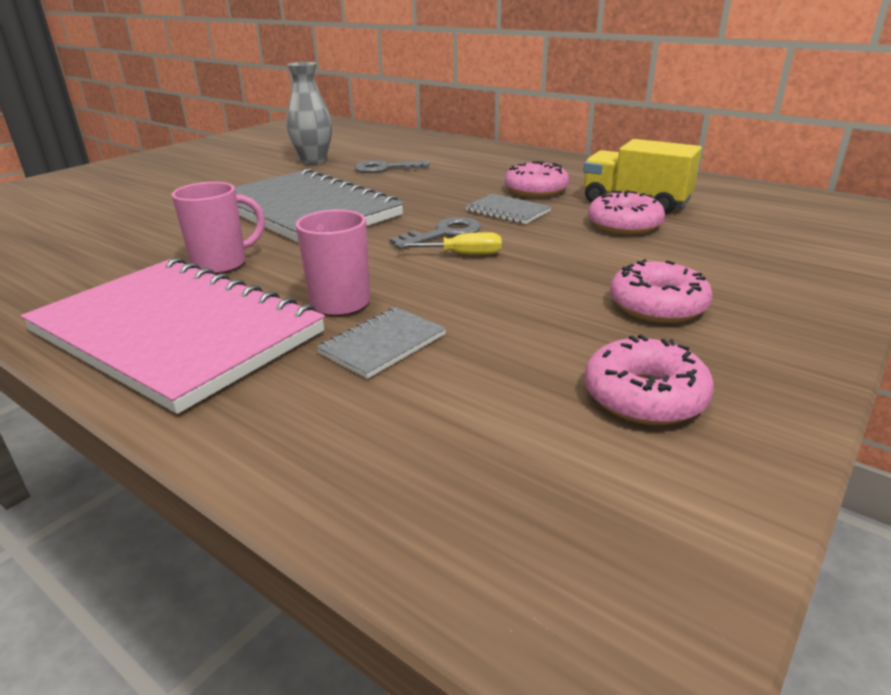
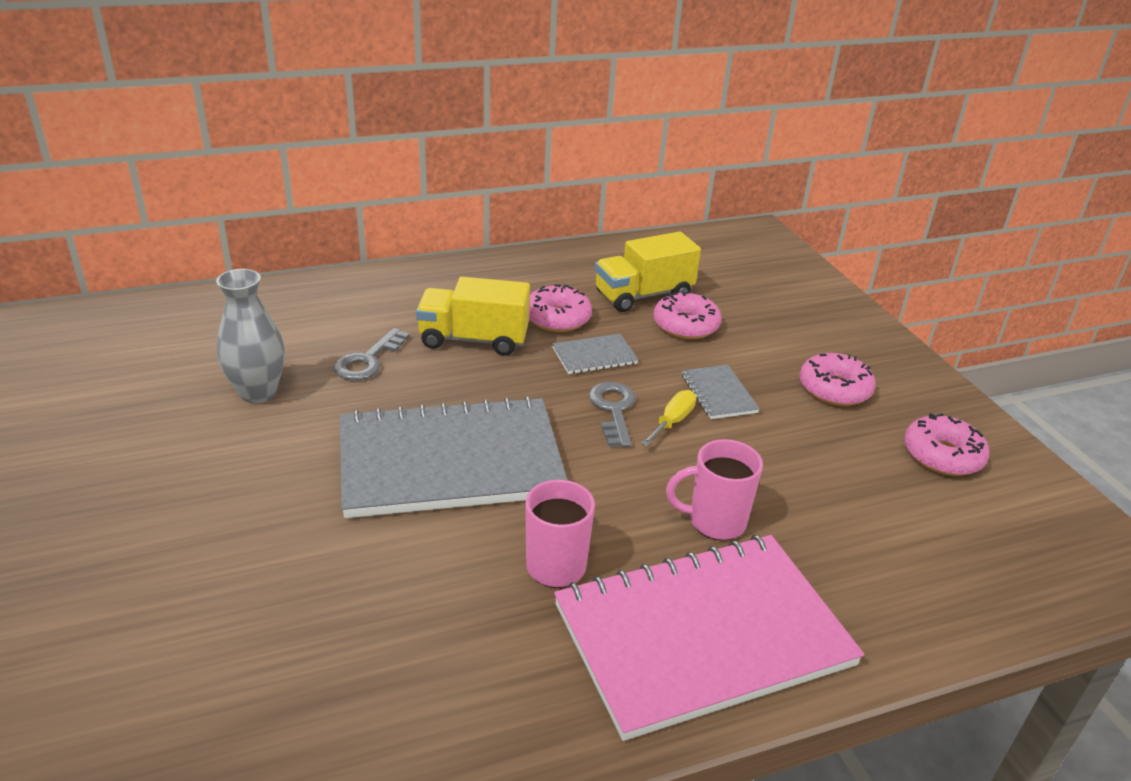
camera: 60 degrees left, 5 degrees up
grey notebook [316,307,446,379] -> grey notebook moved to [682,365,760,419]
none -> yellow truck [416,277,530,356]

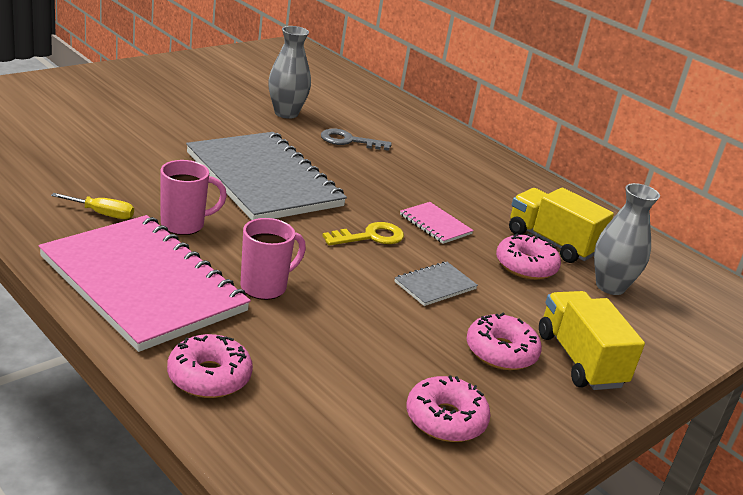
camera: 65 degrees right, 5 degrees down
yellow truck [416,277,530,356] -> yellow truck moved to [539,291,645,390]
pink donut [529,284,592,332] -> pink donut moved to [167,334,253,398]
grey notebook [552,334,638,374] -> pink notebook [400,202,474,244]
grey key [589,382,635,447] -> yellow key [322,222,404,246]
yellow screwdriver [641,390,696,446] -> yellow screwdriver moved to [51,193,134,219]
pink mug [666,439,763,541] -> pink mug turned 75 degrees clockwise [241,218,306,300]
none -> grey vase [594,183,660,295]

